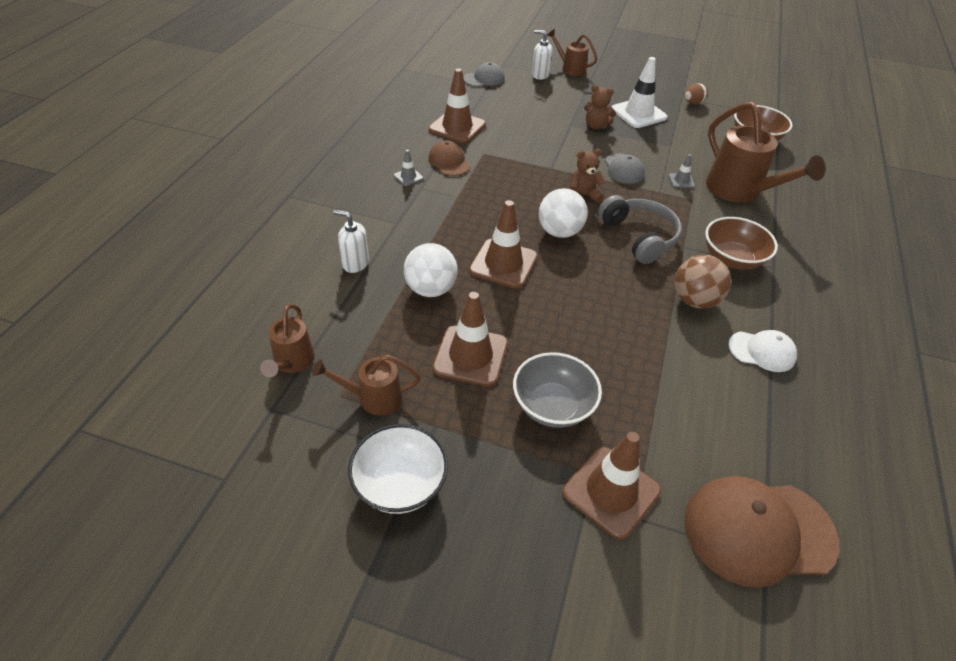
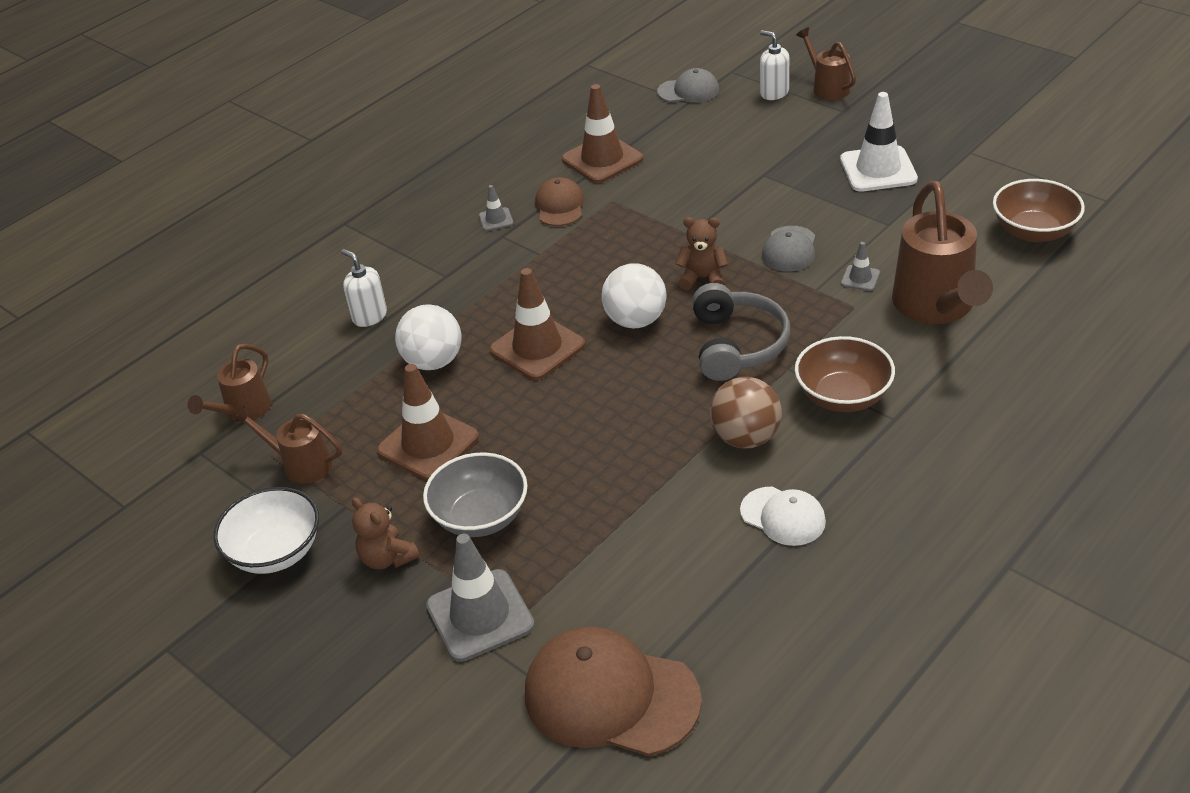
camera: 30 degrees right, 5 degrees down
brown traffic cone [562,432,661,540] -> grey traffic cone [426,534,535,662]
brown teddy bear [584,85,616,129] -> brown teddy bear moved to [352,497,420,569]
brown egg [685,83,708,104] -> none

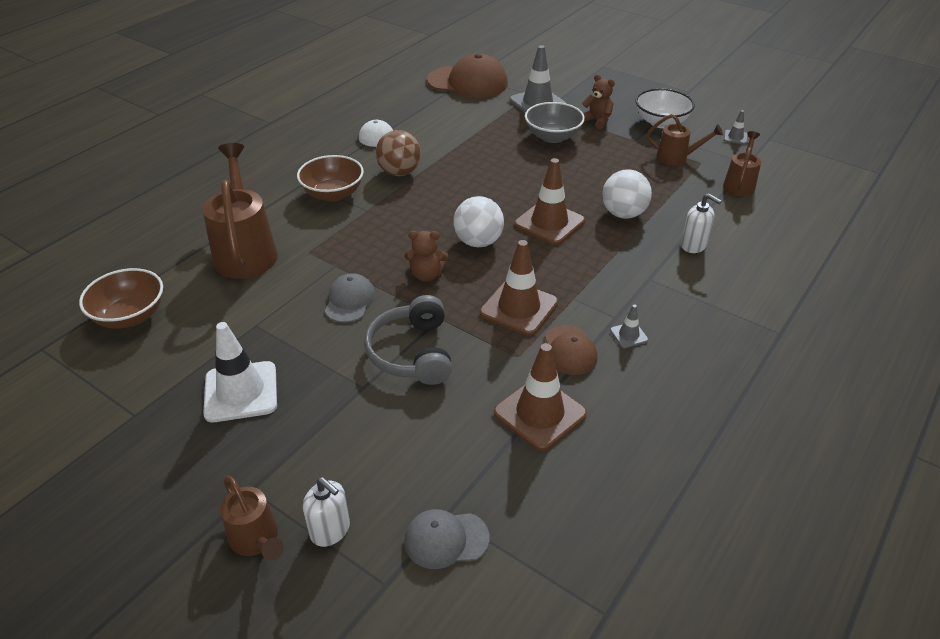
camera: 170 degrees right, 0 degrees up
brown traffic cone [377,364,479,481] -> brown traffic cone moved to [480,240,558,336]
grey headphones [692,283,790,381] -> grey headphones moved to [364,295,452,385]
grey traffic cone [841,242,880,291] -> grey traffic cone moved to [724,110,748,144]

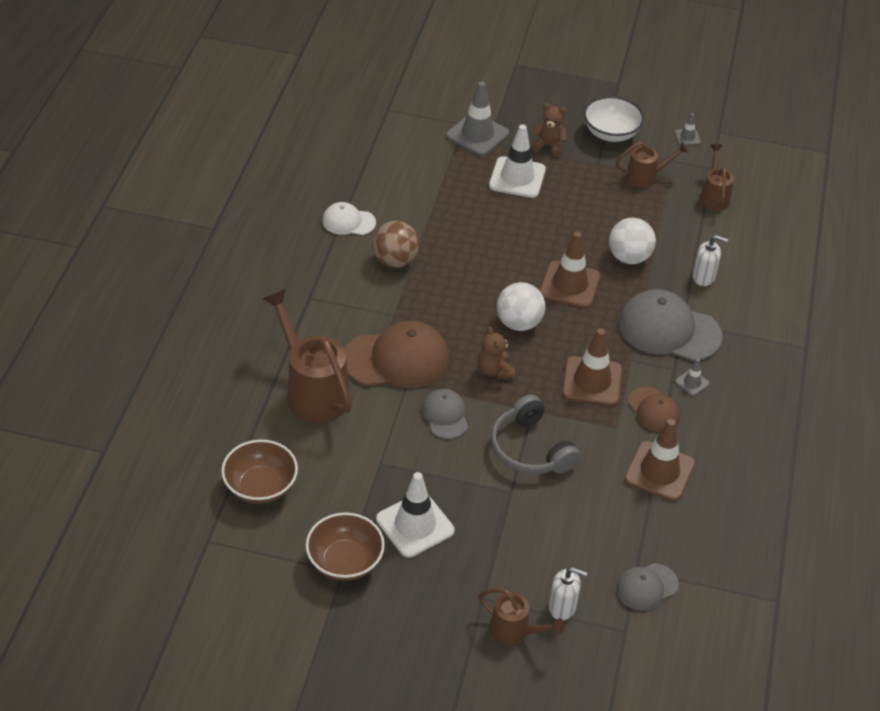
camera: 25 degrees left, 5 degrees up
brown bowl [297,155,364,202] -> brown bowl moved to [306,512,385,581]
brown teddy bear [404,231,448,282] -> brown teddy bear turned 90 degrees clockwise [478,326,515,379]
brown cap [427,54,508,98] -> brown cap moved to [345,320,449,388]
grey bowl [525,102,585,143] -> white traffic cone [489,124,546,198]
none -> grey cap [619,289,723,361]

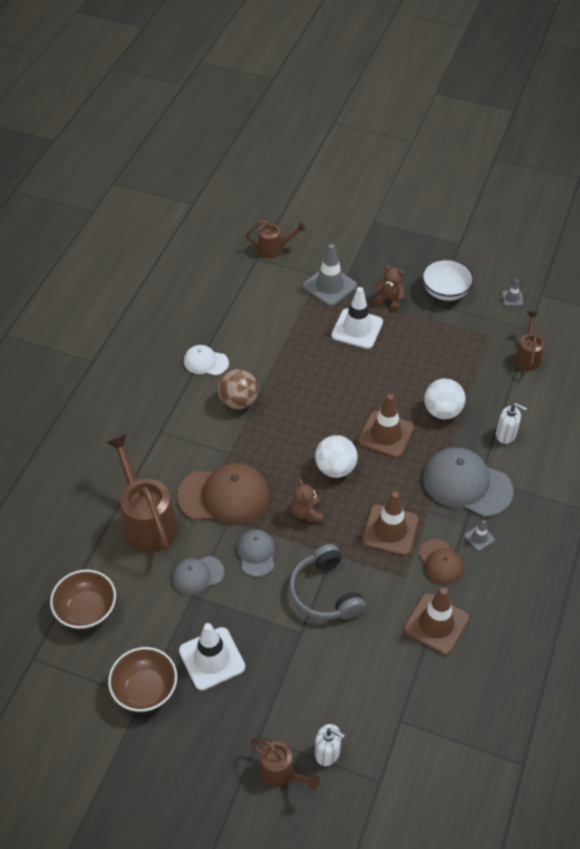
camera: 10 degrees right, 5 degrees up
brown watering can [616,141,689,188] -> brown watering can moved to [246,220,306,258]
grey cap [616,563,679,611] -> grey cap moved to [172,556,224,595]

